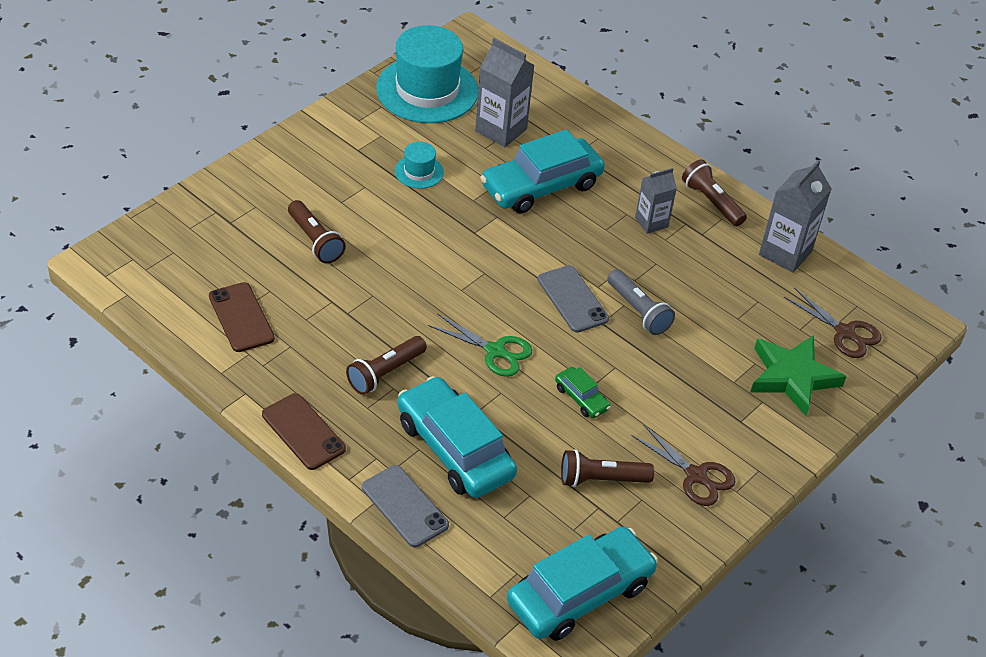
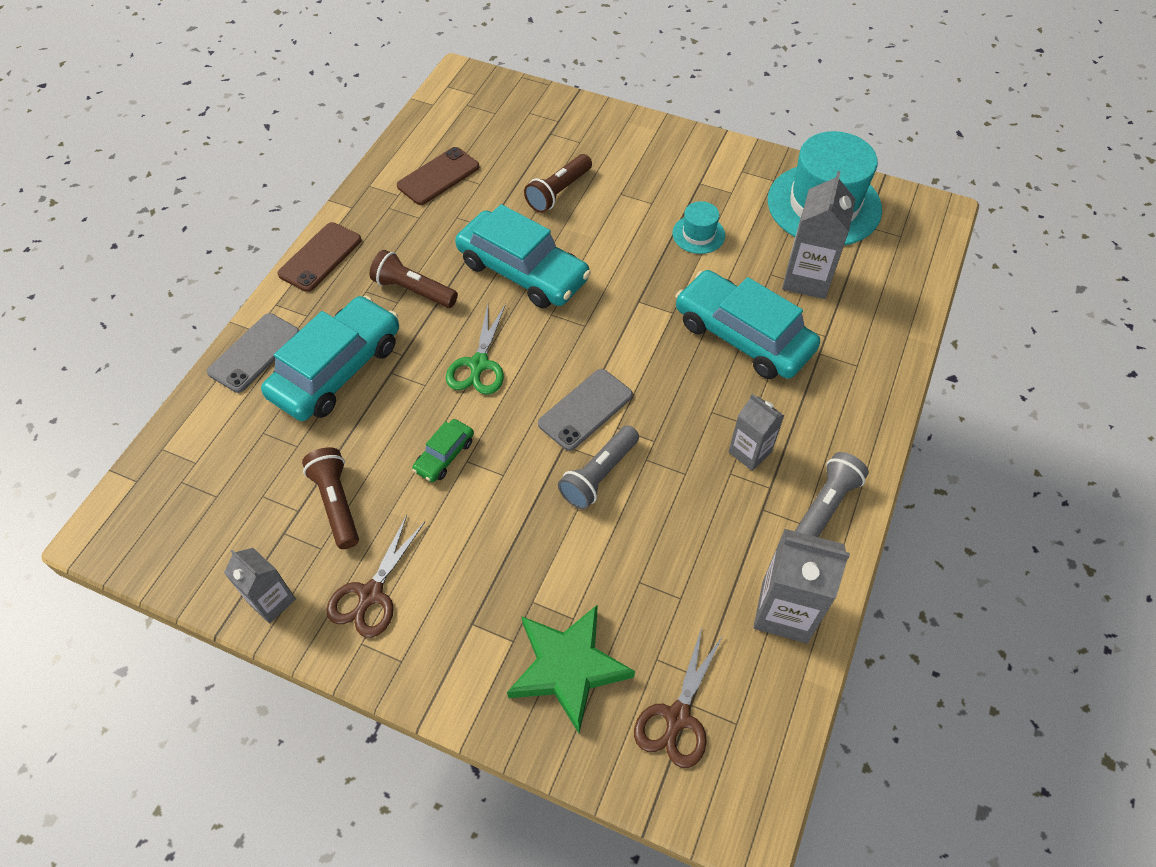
camera: 75 degrees right, 10 degrees up
turquoise car [507,527,658,641] -> turquoise car moved to [455,204,591,308]
brown flashlight [682,159,747,226] -> grey flashlight [795,452,869,537]
none -> grey carton [224,548,296,624]

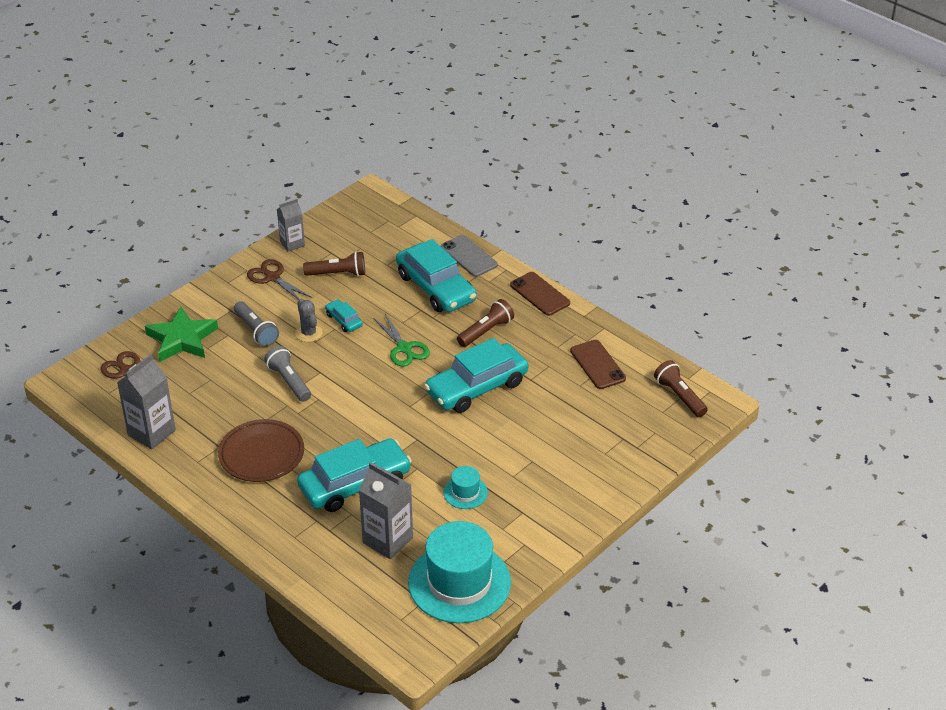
camera: 110 degrees right, 15 degrees down
green car [412,419,474,482] -> turquoise car [325,299,363,332]
green scissors [446,304,506,395] -> green scissors turned 150 degrees counterclockwise [374,313,430,366]
brown flashlight [524,154,592,213] -> brown flashlight moved to [654,360,708,417]
grey phone [538,369,633,451] -> none
grey carton [729,394,784,471] -> brown plate [218,419,304,482]
grey flashlight [795,452,869,537] -> grey flashlight moved to [234,301,279,347]
none -> grey cactus [295,299,323,342]

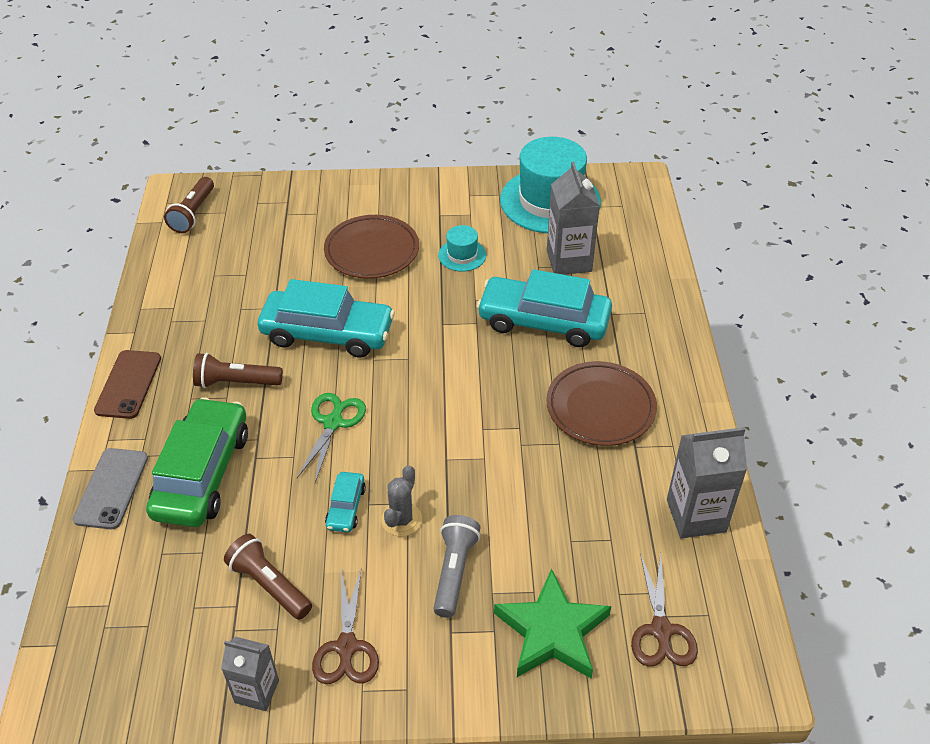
camera: 135 degrees left, 5 degrees up
grey flashlight [264,346,311,402] -> none
turquoise car [396,239,477,312] -> green car [146,397,248,527]
brown phone [570,340,626,389] -> none
none -> brown plate [324,215,419,279]

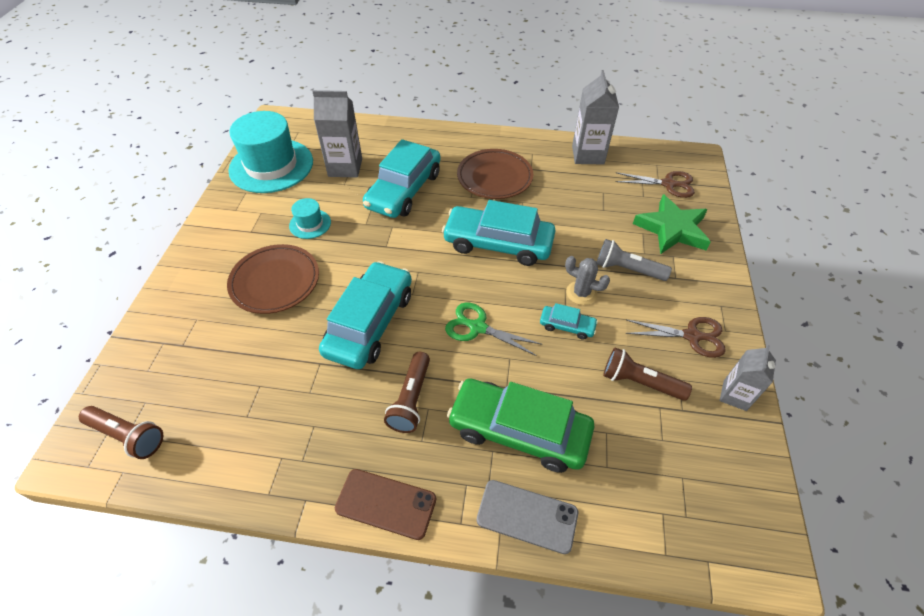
camera: 80 degrees left, 5 degrees up
brown flashlight [224,534,312,620] -> brown flashlight turned 60 degrees clockwise [603,347,692,401]
none -> turquoise car [442,200,555,266]

